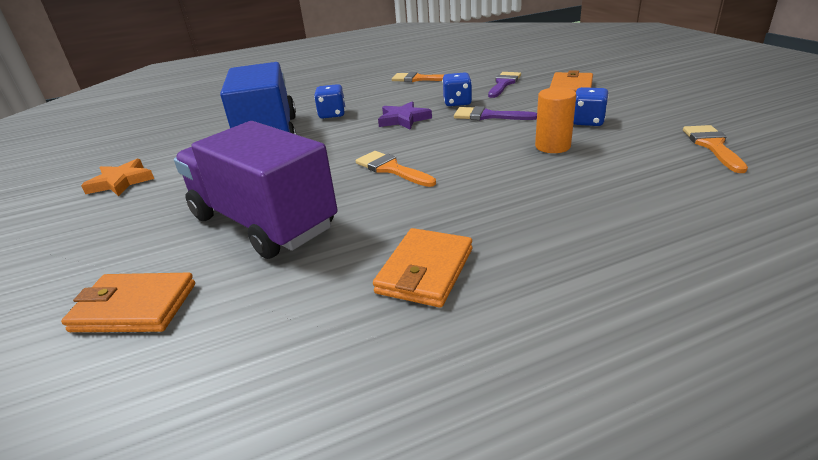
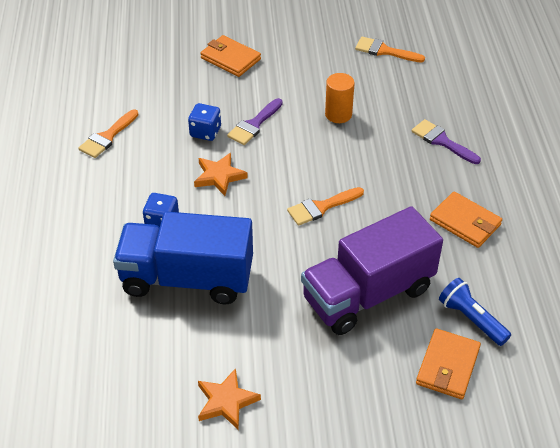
camera: 75 degrees left, 15 degrees up
purple star [378,101,432,130] -> orange star [194,153,248,196]
purple brush [488,72,521,98] -> purple brush moved to [412,119,481,164]
blue dice [573,87,609,126] -> none
none -> blue flashlight [439,278,511,346]

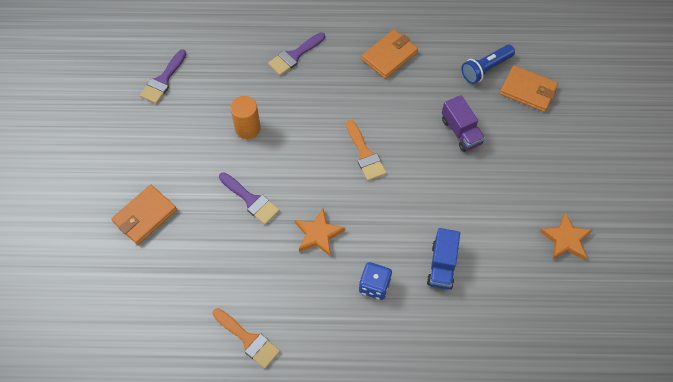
camera: 85 degrees left, 15 degrees up
blue truck [113,212,253,304] -> blue truck [427,228,460,289], size x0.48
blue dice [188,103,221,141] -> none
purple truck [301,206,443,335] -> purple truck [442,95,485,152], size x0.48
orange brush [355,37,425,63] -> purple brush [140,50,187,104]

